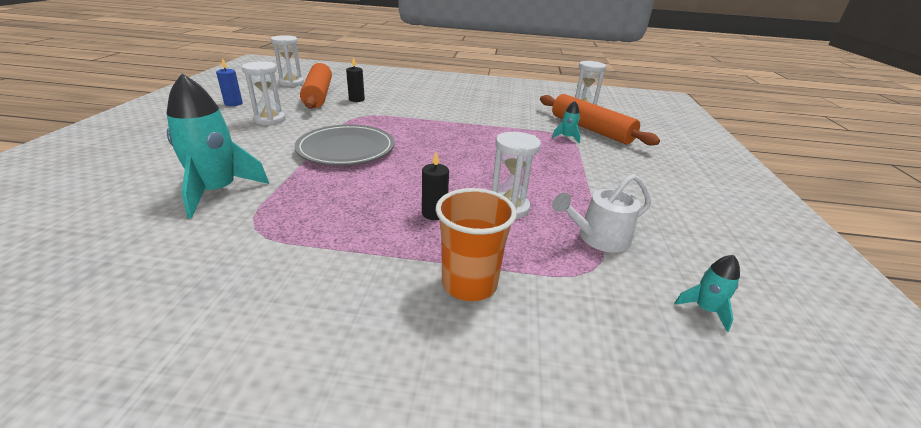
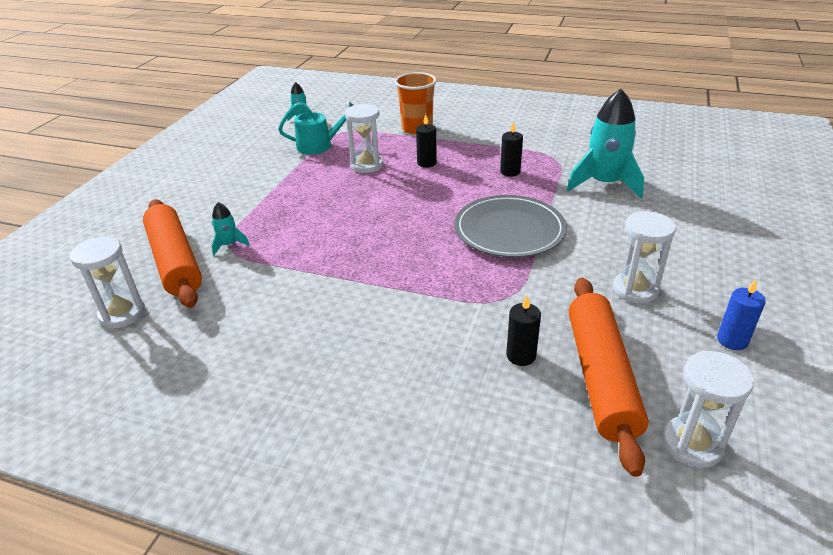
camera: 165 degrees left, 5 degrees up
white watering can [552,174,651,253] -> turquoise watering can [278,102,353,155]
none -> black candle [500,121,523,177]

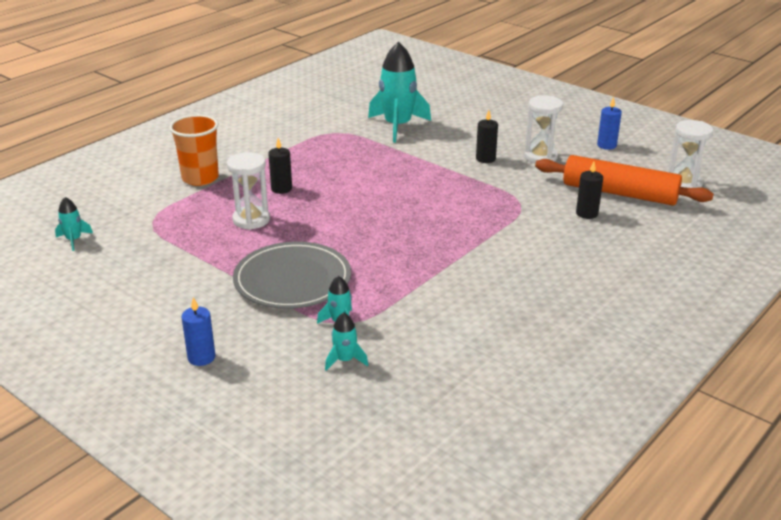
camera: 70 degrees left, 5 degrees down
white hourglass [70,236,145,329] -> none
orange rolling pin [143,199,202,308] -> turquoise rocket [325,312,368,371]
turquoise watering can [278,102,353,155] -> none
grey plate [454,195,567,258] -> grey plate moved to [233,242,351,309]
black candle [500,121,523,177] -> black candle moved to [476,110,498,163]
none -> blue candle [181,297,215,366]

